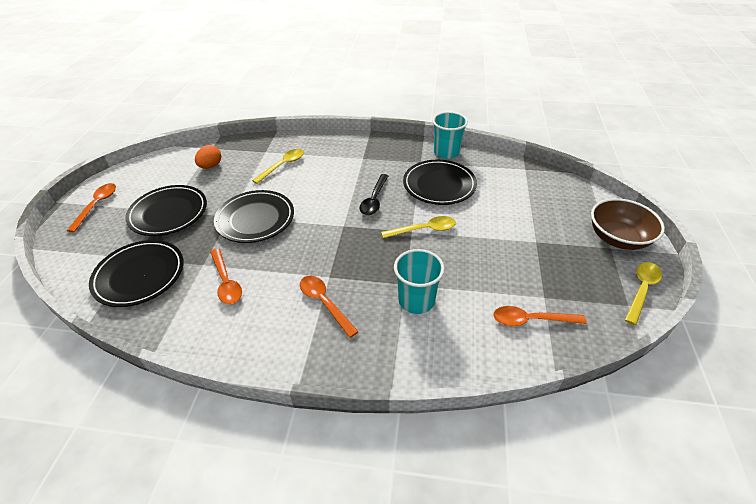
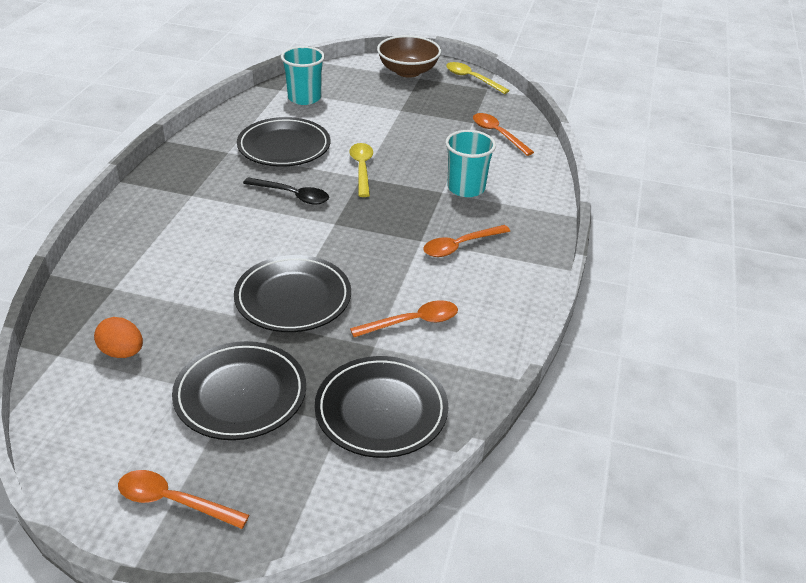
camera: 85 degrees left, 5 degrees down
yellow spoon [252,149,304,184] -> none
turquoise cup [432,111,468,159] -> turquoise cup moved to [281,46,325,105]
orange spoon [493,306,587,326] -> orange spoon turned 135 degrees clockwise [473,113,534,156]

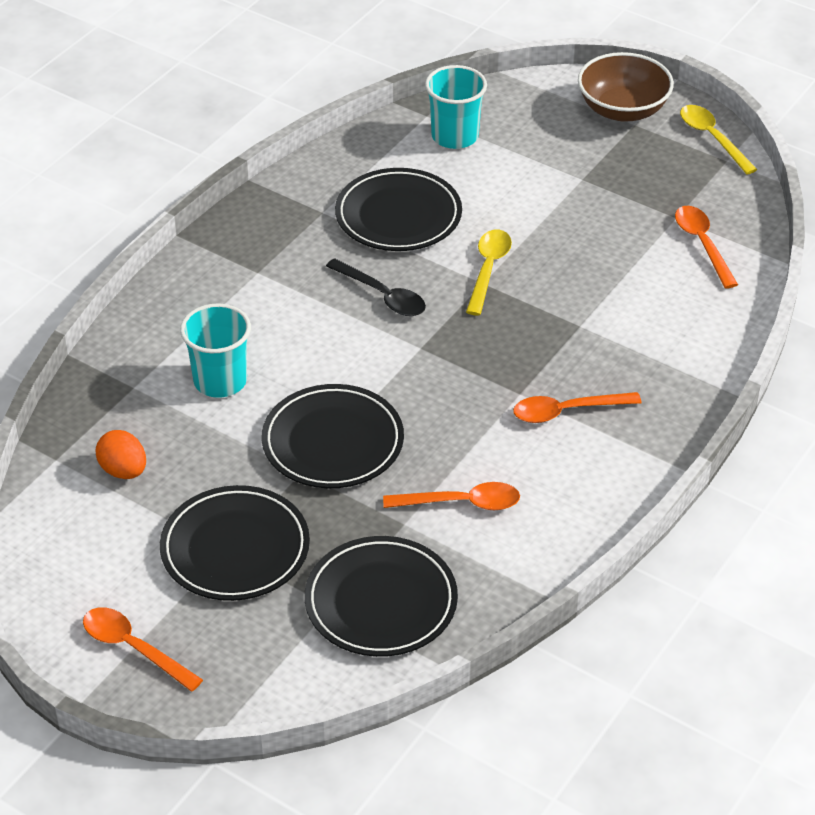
camera: 20 degrees right, 5 degrees up
turquoise cup [445,130,496,197] -> turquoise cup moved to [180,304,251,398]

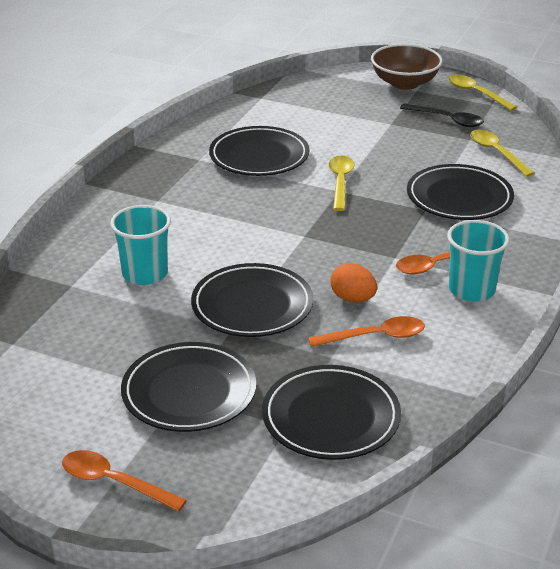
camera: 10 degrees left, 10 degrees down
orange egg [96,430,146,479] -> orange egg moved to [330,263,377,302]
black spoon [326,258,426,316] -> black spoon moved to [400,103,484,127]
turquoise cup [425,65,487,149] -> turquoise cup moved to [447,220,510,301]
orange spoon [675,206,738,289] -> yellow spoon [470,129,535,177]
none -> black plate [407,164,514,220]

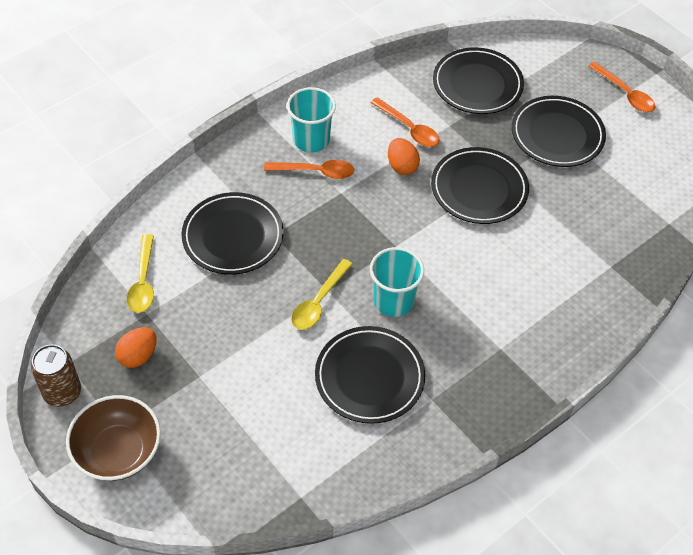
camera: 155 degrees left, 20 degrees up
turquoise cup [110,205,171,285] -> turquoise cup moved to [370,247,424,317]
orange spoon [308,316,425,347] -> orange spoon turned 150 degrees counterclockwise [371,97,439,147]
black spoon [400,103,484,127] -> orange egg [115,327,156,368]
yellow spoon [448,75,517,111] -> brown can [31,344,81,407]

